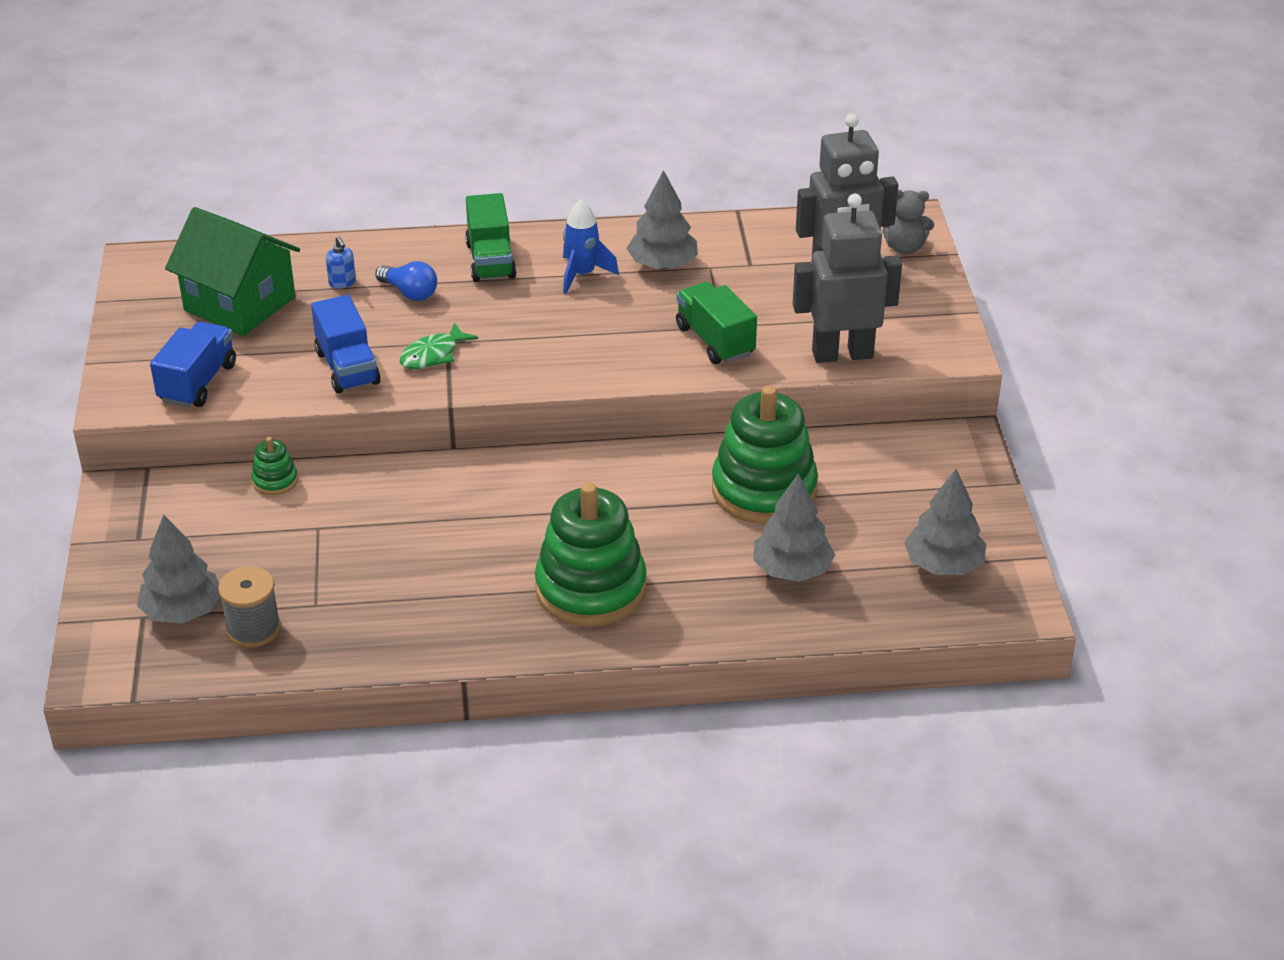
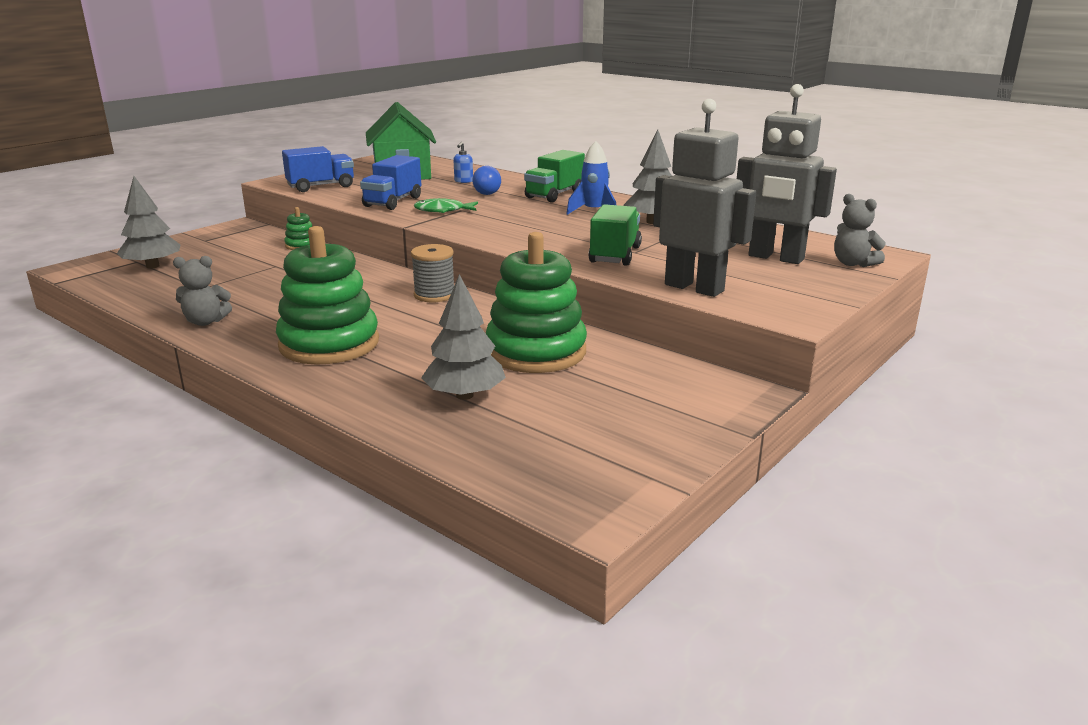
camera: 45 degrees right, 15 degrees down
grey spool [218,566,281,648] -> grey spool moved to [411,244,454,302]
grey tree [904,469,986,575] -> none
none -> grey teddy bear [173,256,232,326]

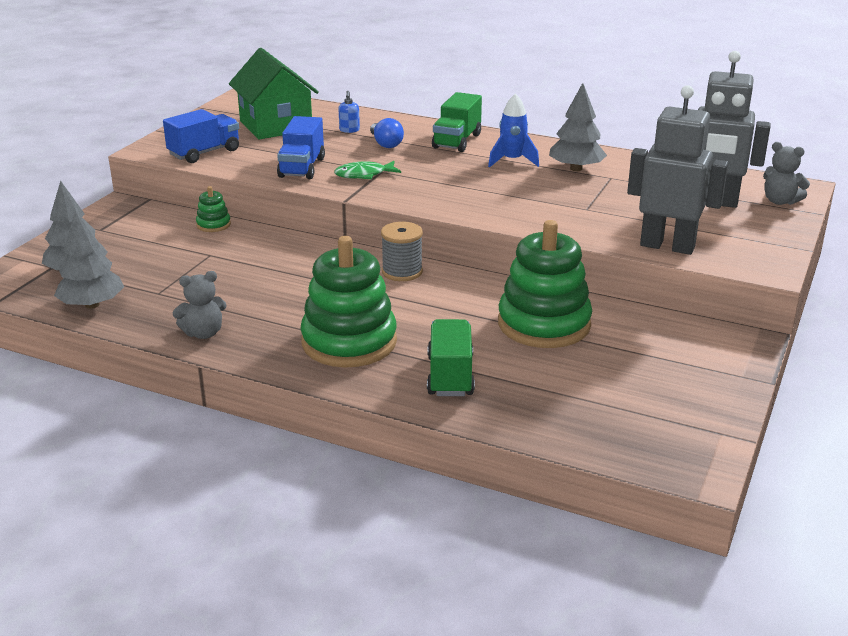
camera: 15 degrees left, 5 degrees up
grey tree [421,274,506,400] -> grey tree moved to [54,211,124,309]
green truck [588,204,642,266] -> green truck moved to [427,319,475,396]

